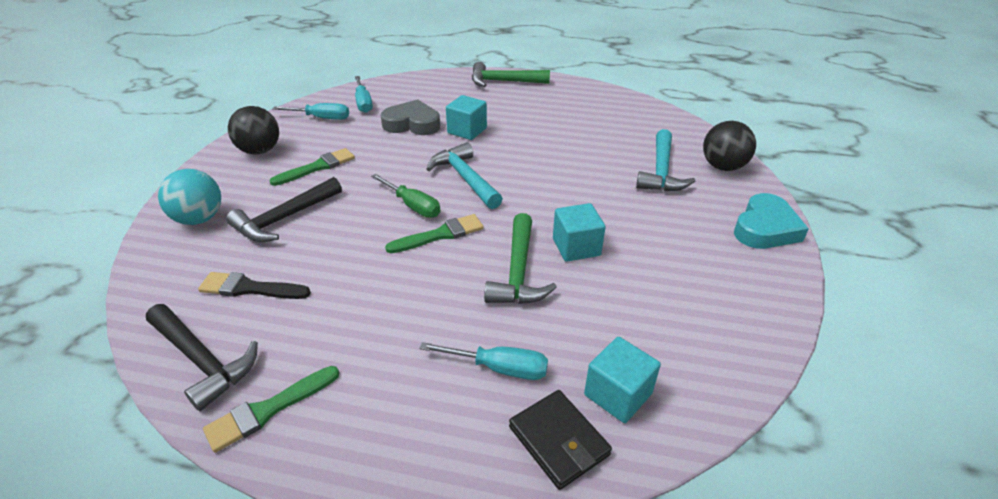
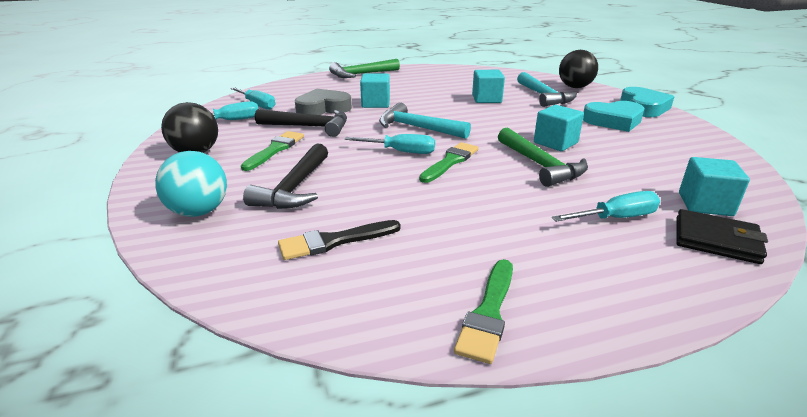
camera: 30 degrees left, 10 degrees down
black hammer [146,304,258,411] -> black hammer moved to [255,109,347,137]
green screwdriver [371,174,441,218] -> turquoise screwdriver [345,134,435,154]
none -> turquoise cube [472,70,505,103]
none -> turquoise heart [583,101,644,132]

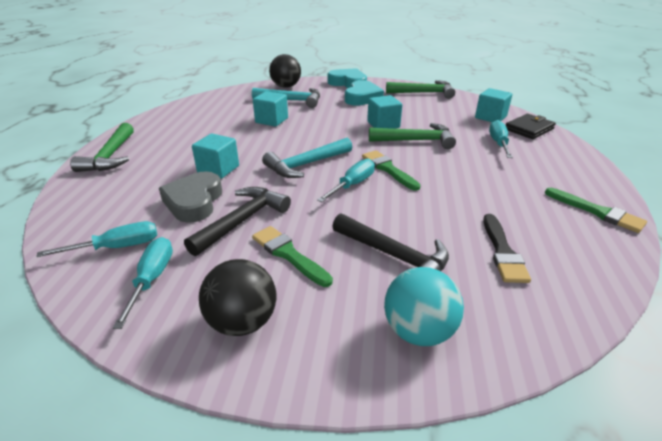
camera: 65 degrees left, 5 degrees up
none -> green hammer [386,80,455,99]

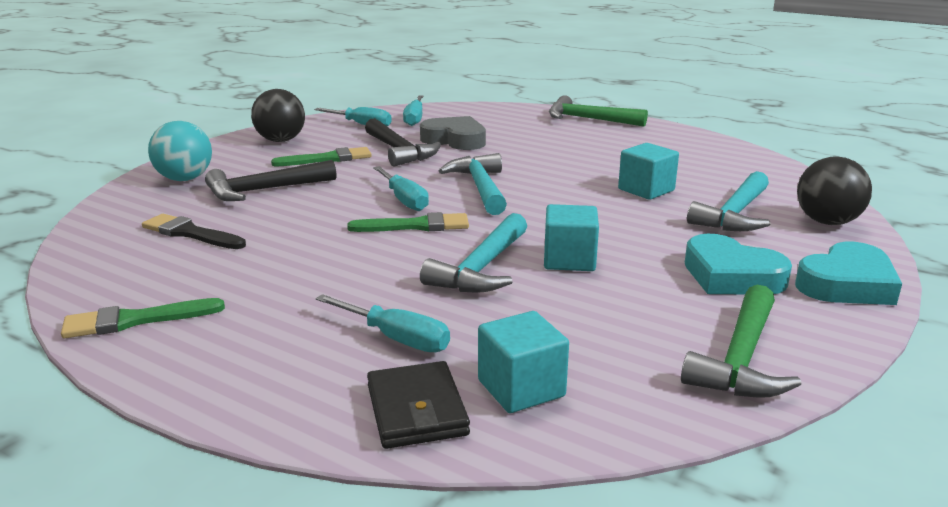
camera: 115 degrees right, 10 degrees down
turquoise cube [192,134,239,179] -> none
green hammer [369,123,456,149] -> turquoise hammer [420,213,527,293]

